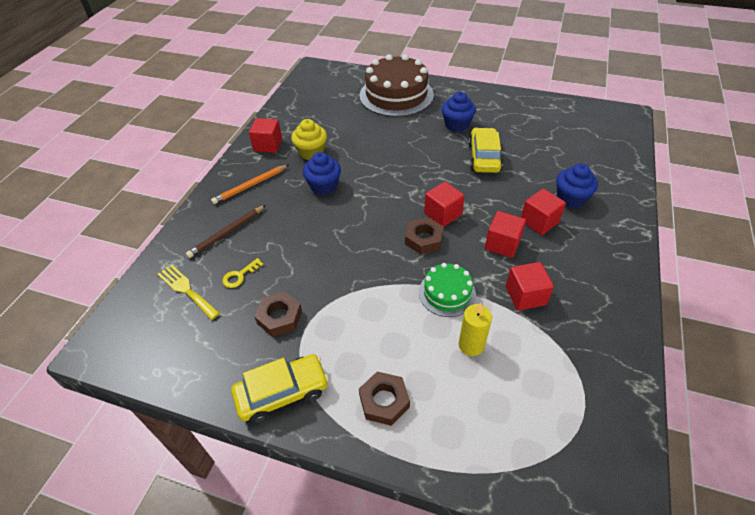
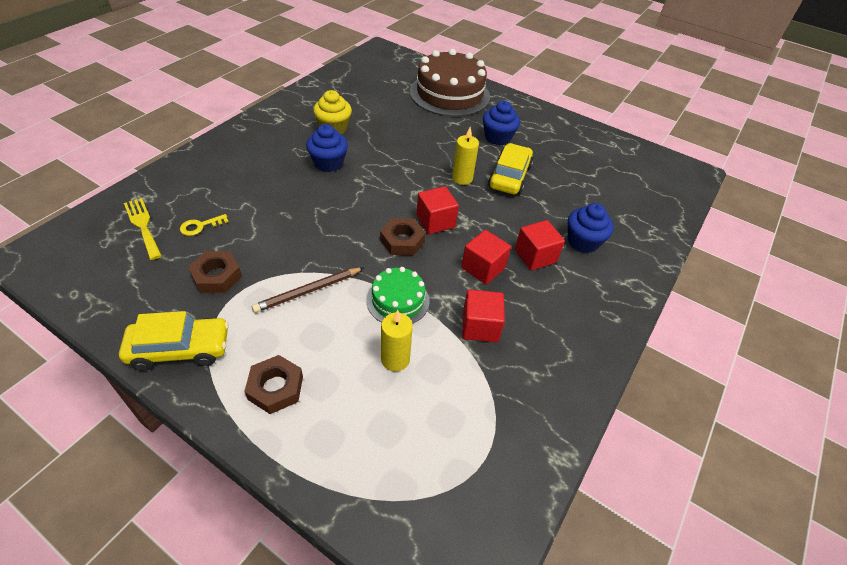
camera: 10 degrees right, 0 degrees up
brown pencil [186,205,266,258] -> brown pencil moved to [252,267,364,313]
orange pencil [211,165,288,204] -> none
red cube [249,118,282,153] -> none
none -> yellow candle [452,127,479,185]

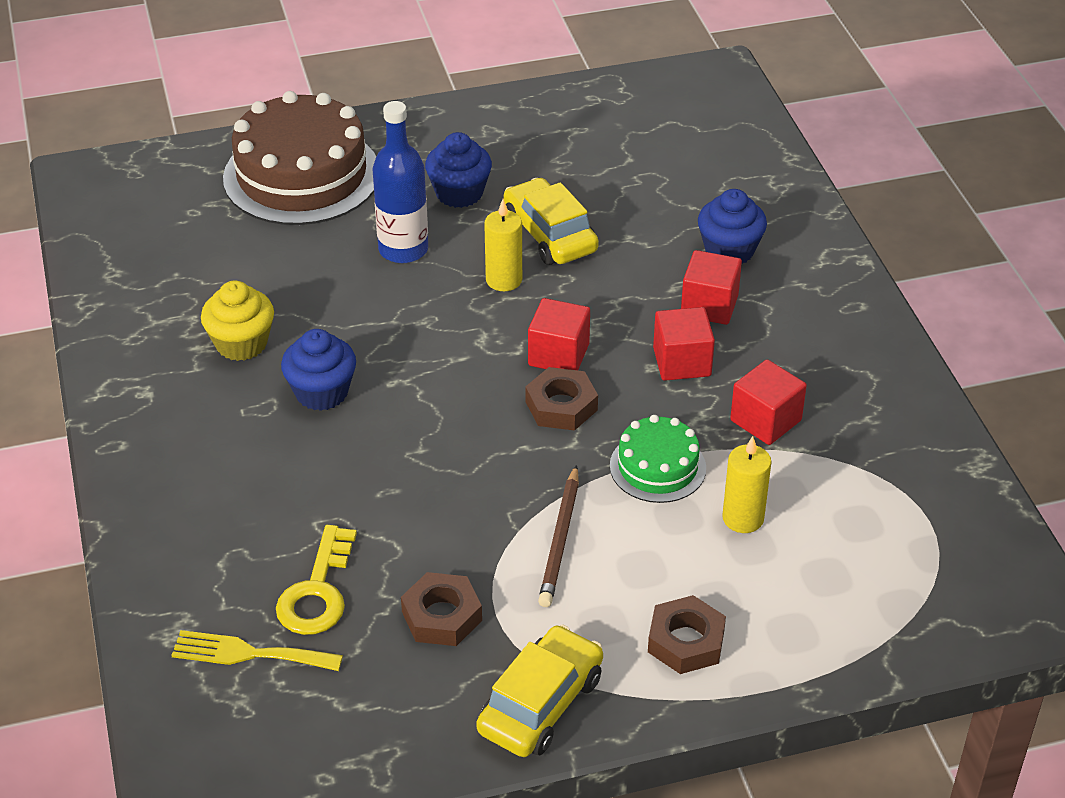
camera: 45 degrees left, 5 degrees down
yellow key [180,214,228,236] -> yellow key [276,525,357,635], size x1.70
none -> blue bottle [372,101,428,263]

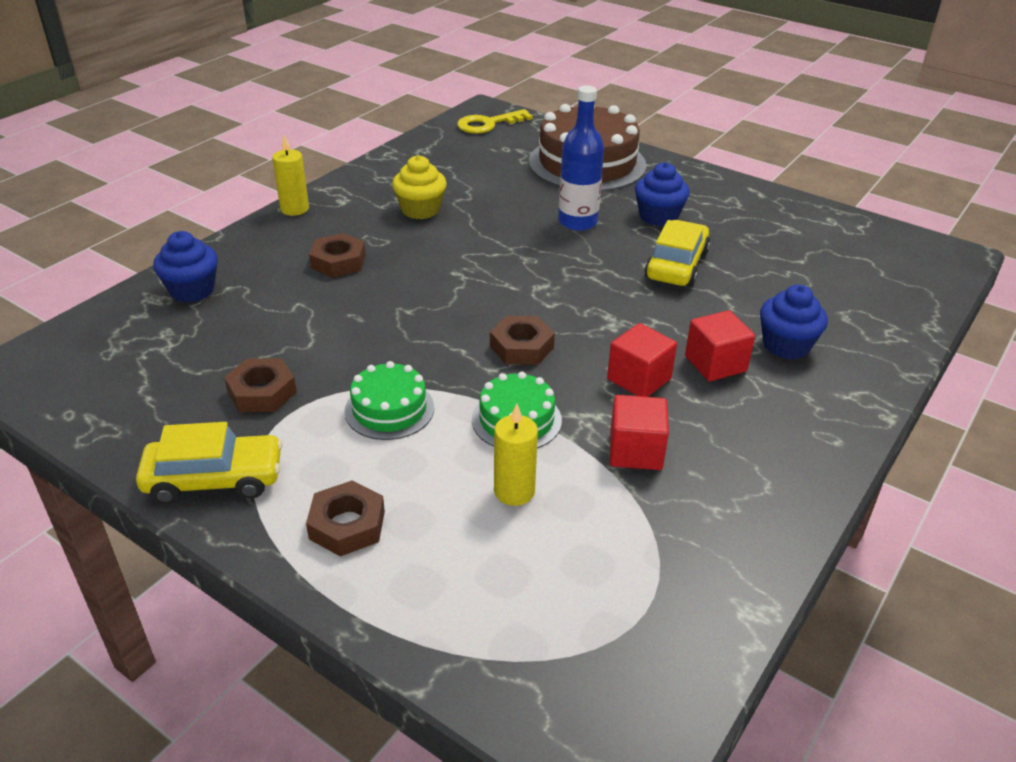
camera: 50 degrees right, 5 degrees down
yellow fork [171,630,343,671] -> none
yellow key [276,525,357,635] -> yellow key moved to [457,109,533,134]
blue cupcake [281,329,356,411] -> blue cupcake moved to [153,231,218,303]
yellow candle [484,199,522,291] -> yellow candle moved to [272,135,309,216]
red cube [528,298,590,370] -> none
brown pencil [538,465,579,607] -> green cake [344,361,434,440]
none -> brown nut [309,233,366,278]

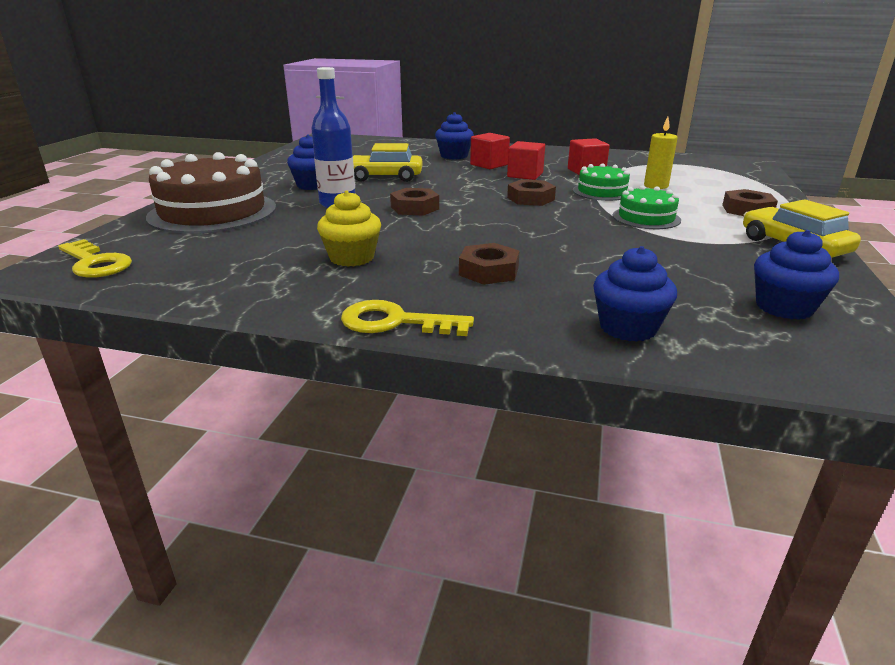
camera: 110 degrees left, 10 degrees down
brown nut [224,358,297,412] -> brown nut moved to [390,188,439,216]
yellow candle [272,135,309,216] -> yellow key [341,300,474,336]
none -> blue cupcake [754,230,839,320]

